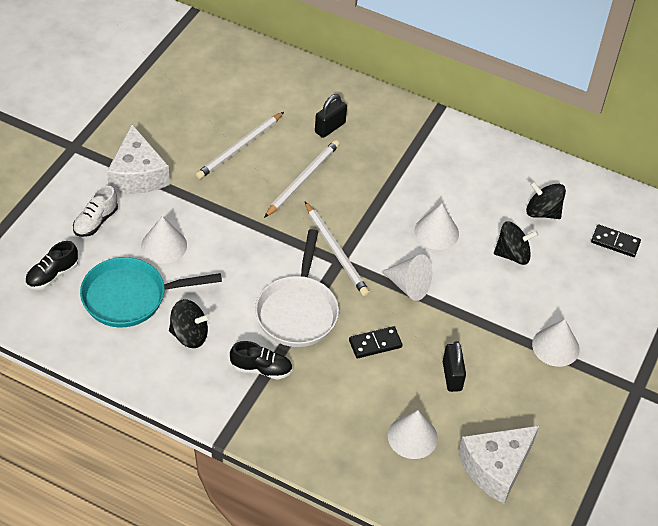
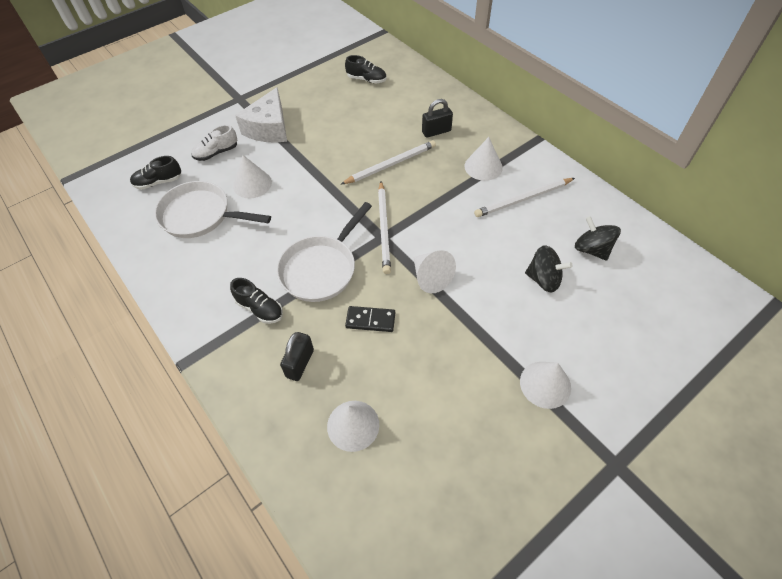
camera: 30 degrees right, 5 degrees up
turquoise pan [80,257,222,327] -> white pan [154,181,271,238]
black spinning top [169,299,210,348] -> none
white pencil [196,112,284,179] -> white pencil moved to [474,178,575,217]
white cone [414,204,459,250] -> white cone moved to [464,137,503,181]
black padlock [443,341,466,392] -> black padlock moved to [280,332,314,381]
white cheese [458,426,539,504] -> none
black domino [591,224,641,257] -> none
none -> black shoe [345,55,386,83]

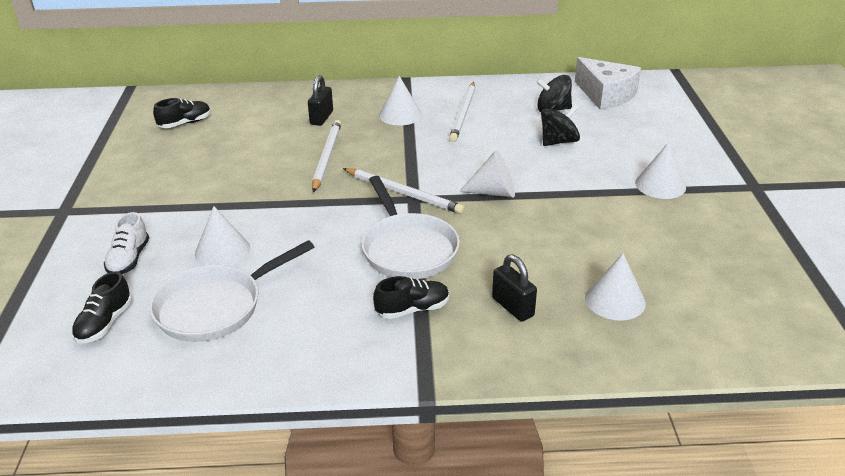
camera: 55 degrees left, 20 degrees down
white cheese [235,87,287,143] -> white cheese moved to [575,57,641,110]
black domino [345,306,395,332] -> none

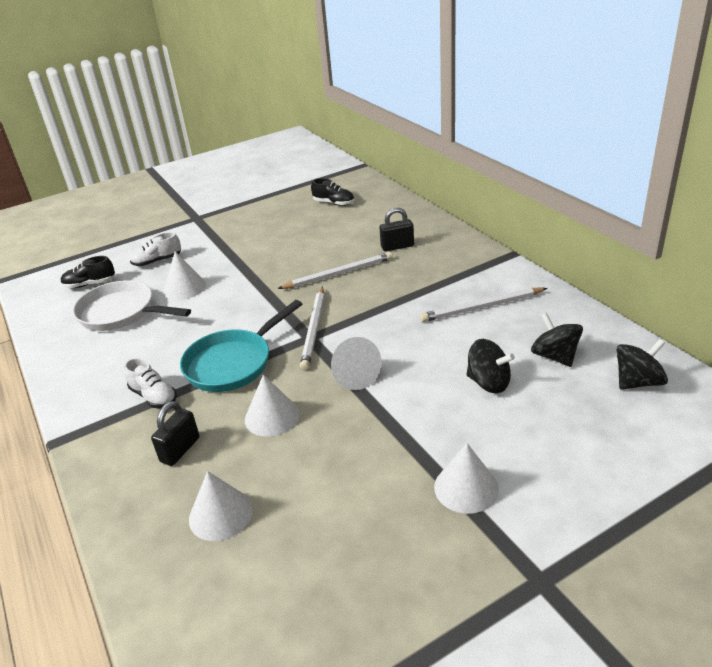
camera: 65 degrees right, 0 degrees up
white pan [361,176,460,279] -> turquoise pan [180,300,302,392]
black shoe [373,276,449,319] -> white shoe [124,358,177,408]
white cone [379,76,422,125] -> white cone moved to [245,375,300,437]
white cheese [575,57,641,110] -> black spinning top [616,339,668,390]

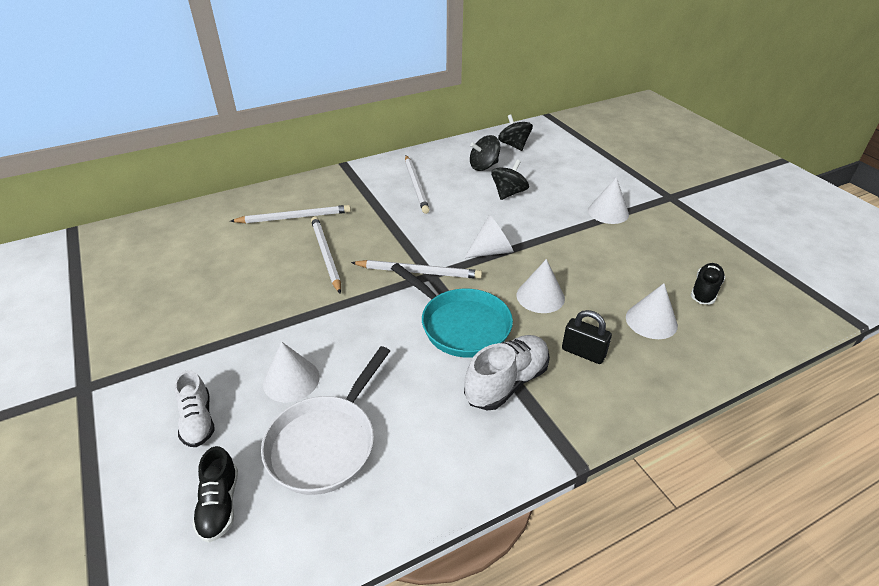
camera: 90 degrees left, 5 degrees up
white shoe [124,358,177,408] -> white shoe [464,335,550,410], size x1.51
black shoe [311,178,354,206] -> black shoe moved to [691,263,725,304]
black padlock [379,208,414,251] -> white pencil [230,205,351,223]

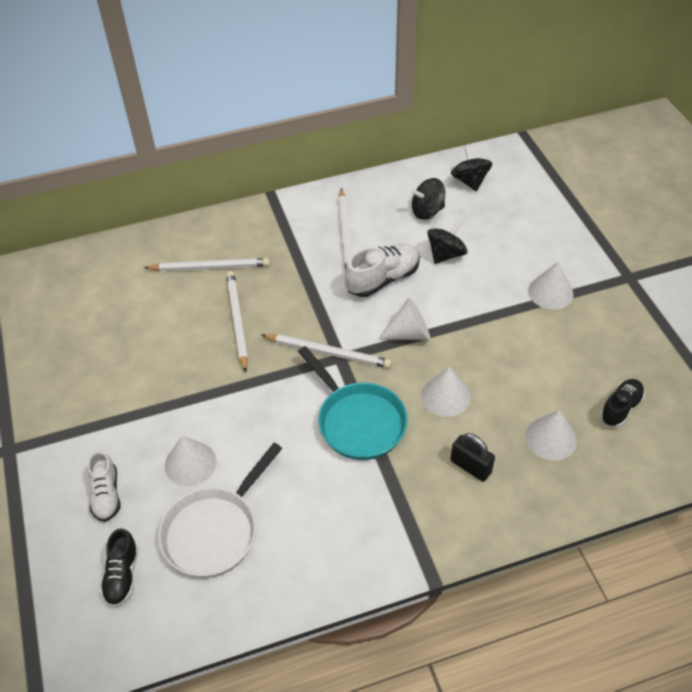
camera: 10 degrees right, 10 degrees up
white shoe [464,335,550,410] -> white shoe moved to [345,244,420,297]

